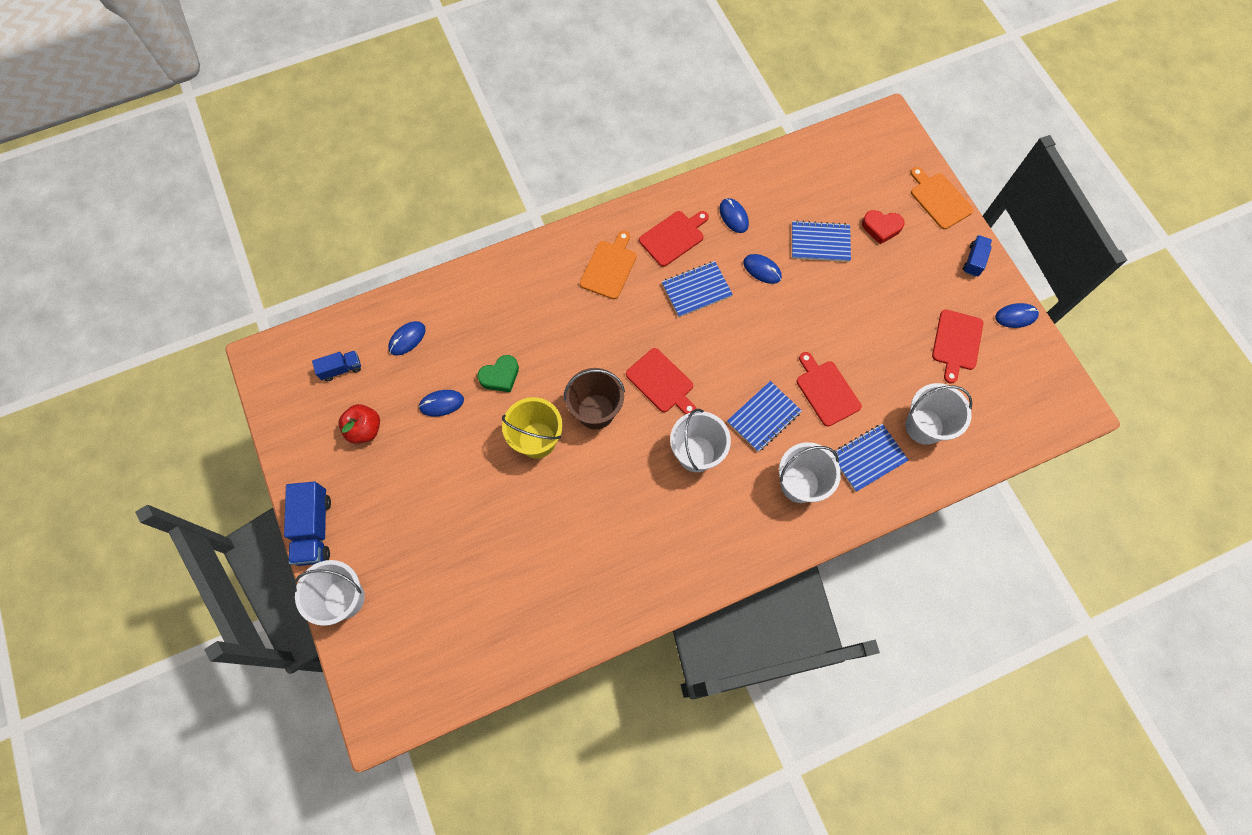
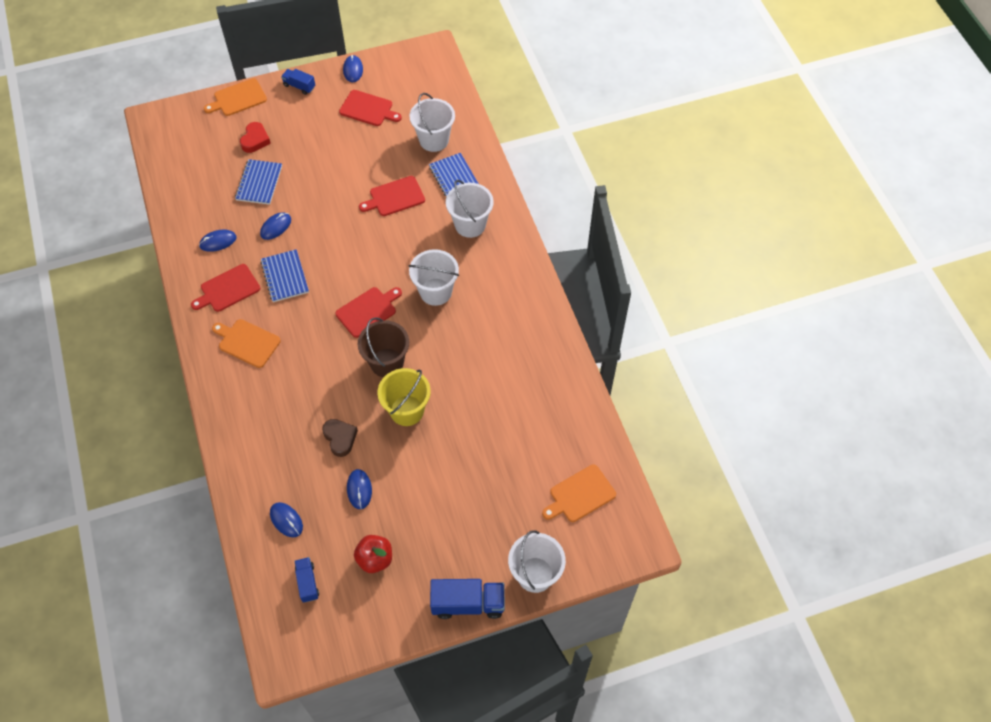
camera: 85 degrees left, 10 degrees down
green heart [478,355,519,392] -> brown heart [322,419,358,457]
red cutting board [639,211,709,267] -> red cutting board turned 90 degrees counterclockwise [191,264,260,312]
blue notebook [727,381,802,452] -> none
none -> orange cutting board [542,464,616,522]

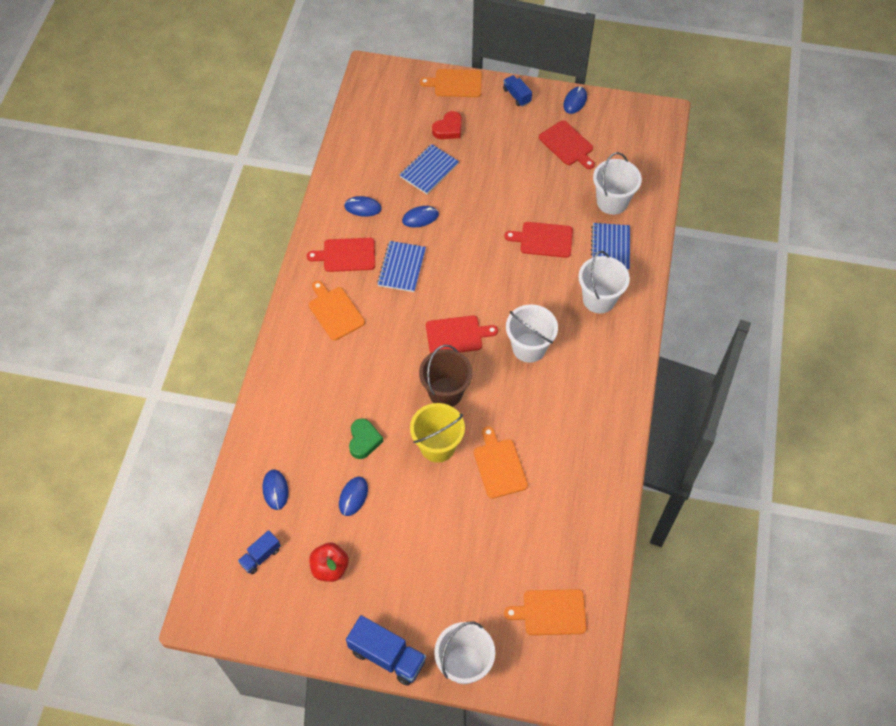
camera: 30 degrees right, 0 degrees up
blue truck [294,557,319,603] -> blue truck turned 150 degrees counterclockwise [238,530,281,574]
brown heart [322,419,358,457] -> green heart [349,418,384,459]
none -> orange cutting board [474,426,528,499]

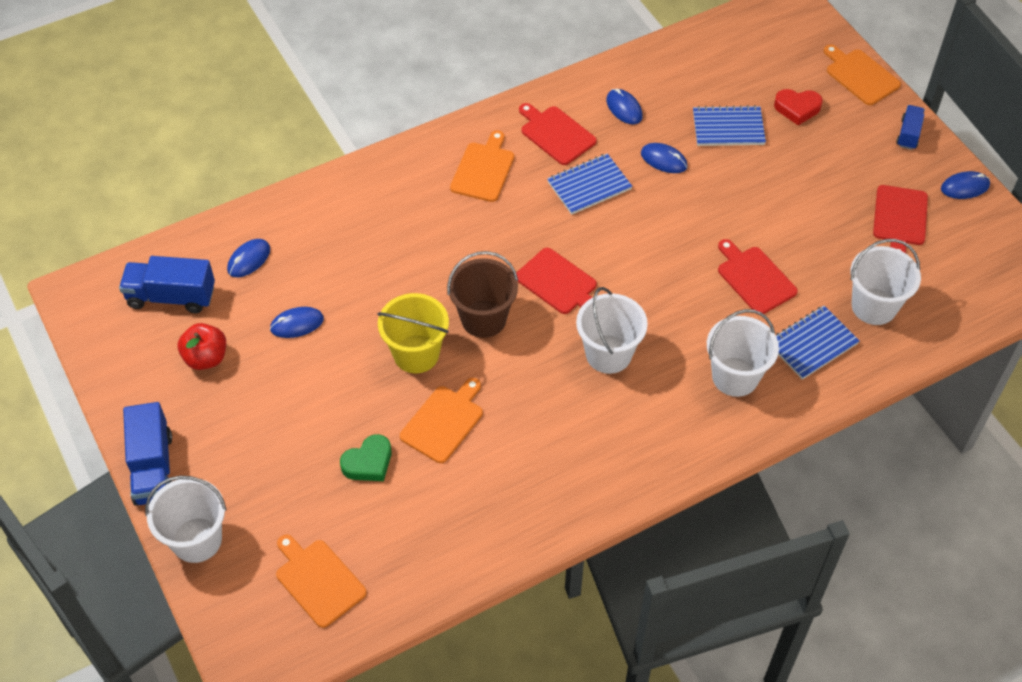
camera: 50 degrees right, 5 degrees down
blue truck [238,530,281,574] -> blue truck [119,256,215,313], size x1.72
green heart [349,418,384,459] -> green heart moved to [340,434,391,481]

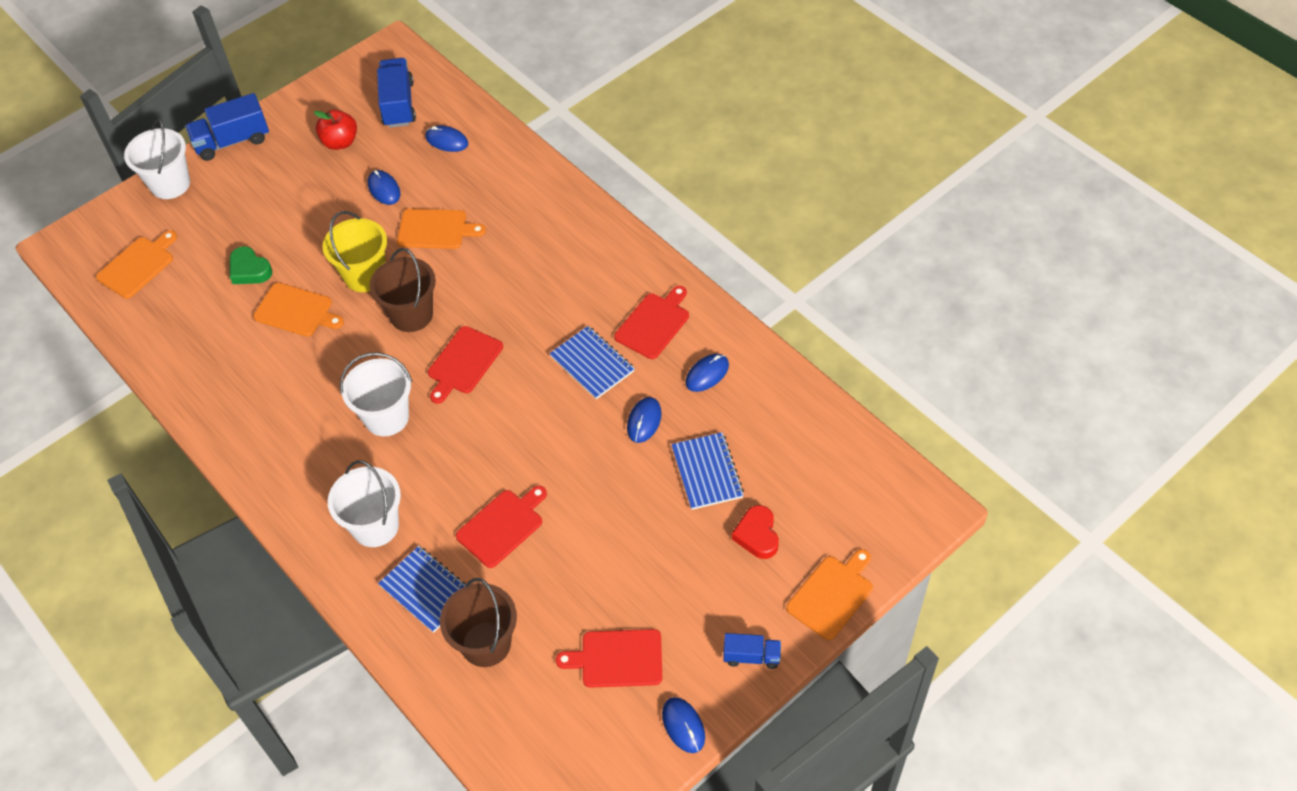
camera: 80 degrees right, 0 degrees up
orange cutting board [450,130,514,202] -> orange cutting board moved to [397,209,486,249]
white bucket [850,239,921,325] -> brown bucket [440,578,517,667]

